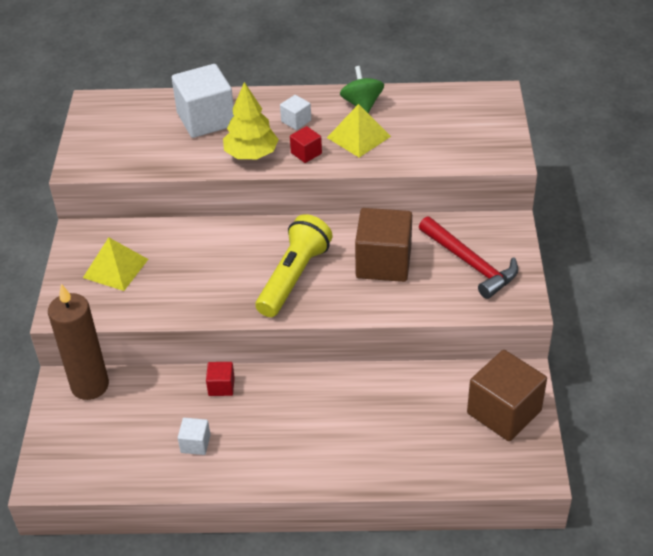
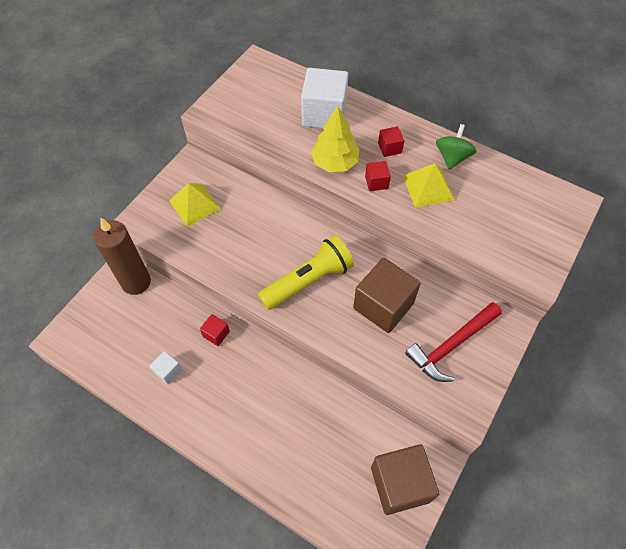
camera: 30 degrees right, 15 degrees up
white cube [280,95,311,130] -> red cube [378,126,405,157]
red hammer [419,217,518,299] -> red hammer turned 60 degrees clockwise [405,302,502,382]

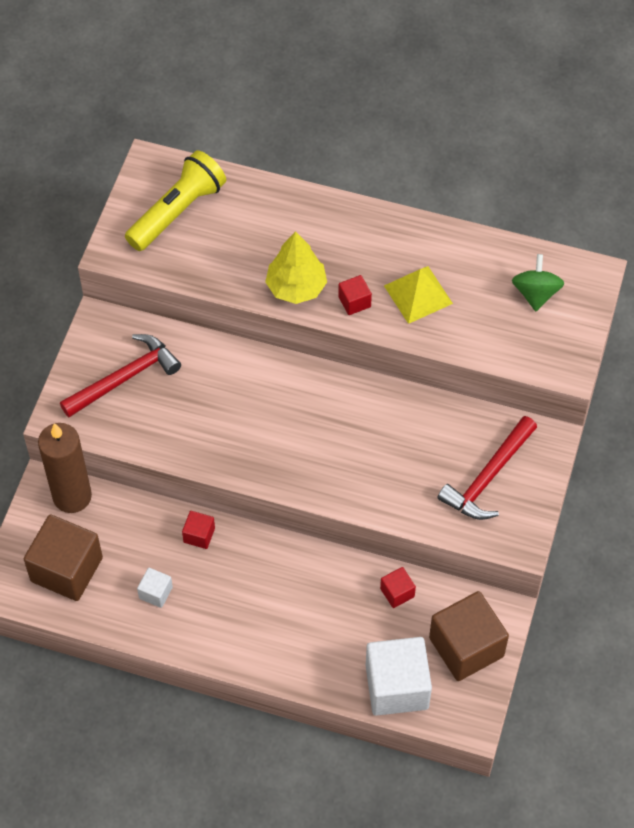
camera: 15 degrees left, 0 degrees up
yellow pyramid [169,183,221,227] -> red hammer [60,334,181,417]
yellow flashlight [258,235,354,310] -> yellow flashlight moved to [125,150,226,251]
white cube [301,68,348,128] -> white cube moved to [366,637,432,716]
brown cube [353,258,421,333] -> brown cube moved to [24,514,103,601]
red cube [378,126,405,157] -> red cube moved to [380,567,416,608]
green spinning top [436,124,477,170] -> green spinning top moved to [512,254,564,311]

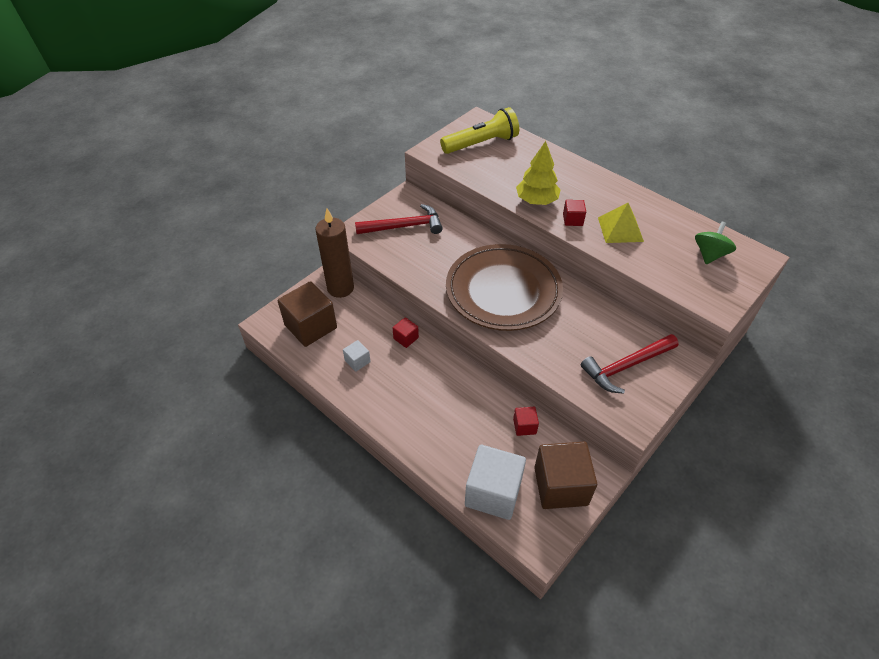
camera: 25 degrees right, 10 degrees down
none -> brown plate [446,244,563,331]

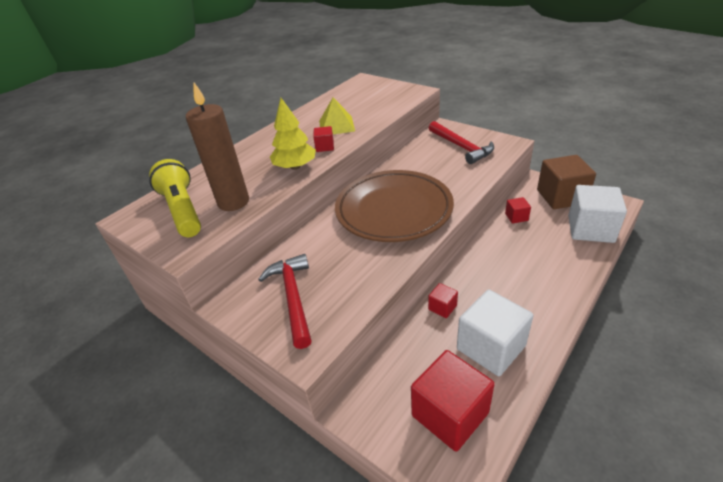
camera: 90 degrees left, 10 degrees down
brown cube [278,281,337,347] -> red cube [411,350,495,452]
brown candle [315,209,354,298] -> brown candle moved to [186,83,249,211]
white cube [343,340,371,372] -> white cube [457,289,534,376], size x2.14
green spinning top [695,222,736,264] -> none

